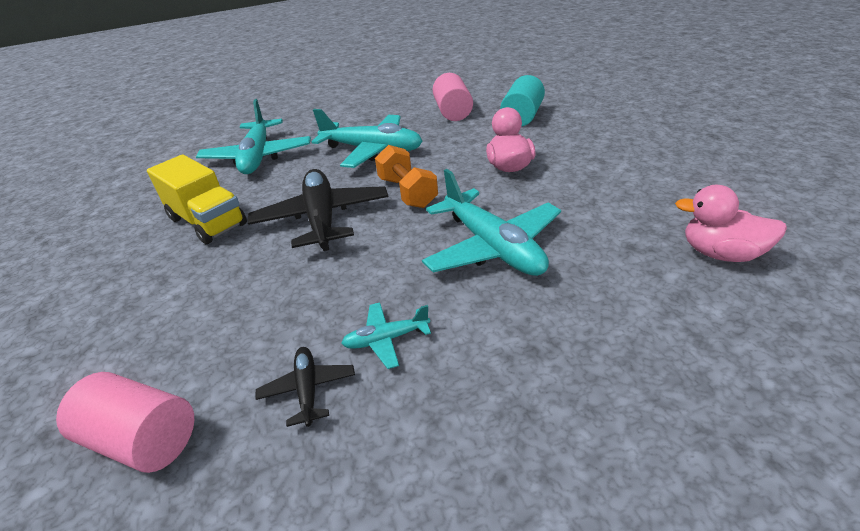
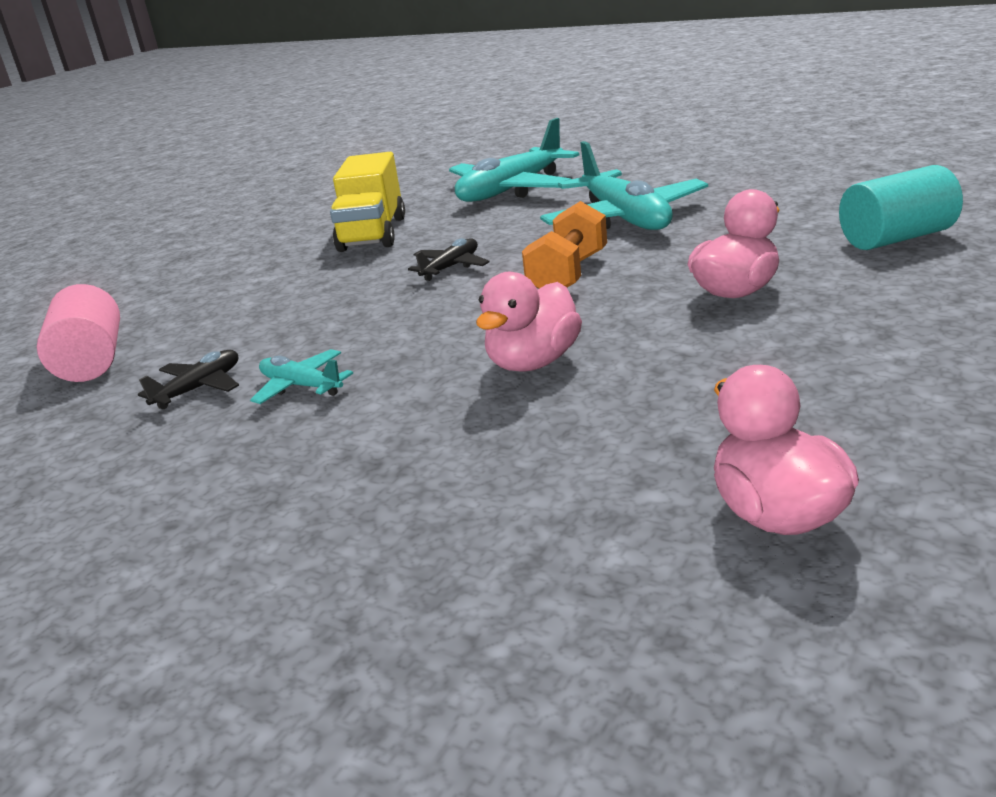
camera: 50 degrees right, 10 degrees down
black plane [248,169,389,251] -> black plane [408,238,490,281], size x0.48
turquoise plane [422,169,561,276] -> pink duck [476,272,582,372]
pink cylinder [433,73,473,121] -> none

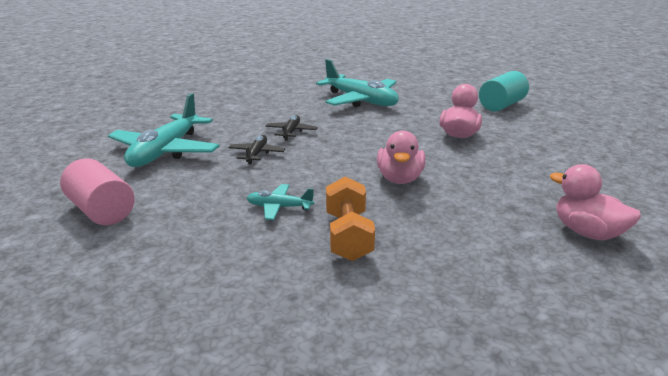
camera: 30 degrees left, 0 degrees up
black plane [138,350,239,409] -> black plane moved to [228,135,285,164]
yellow truck [330,152,405,252] -> none
turquoise plane [449,118,579,202] -> turquoise plane moved to [108,93,219,167]
orange dumbbell [522,201,607,289] -> orange dumbbell moved to [326,176,375,261]

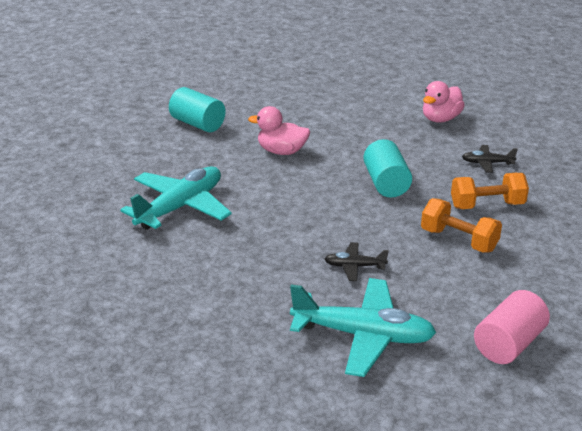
camera: 95 degrees left, 5 degrees up
turquoise plane [247,184,314,220] -> orange dumbbell [421,198,502,253]
black plane [265,115,318,141] -> black plane moved to [462,145,518,173]
pink duck [377,131,426,184] -> turquoise cylinder [363,139,412,197]

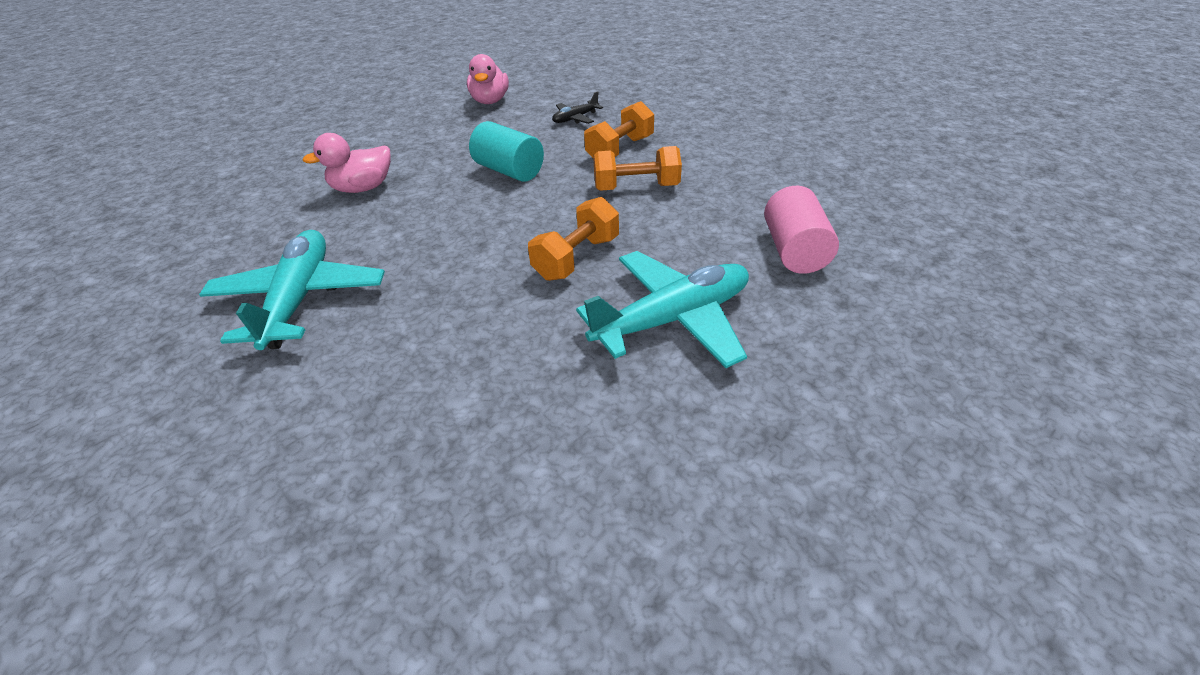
camera: 40 degrees left, 10 degrees up
turquoise cylinder [169,87,226,132] -> none
black plane [325,242,389,281] -> orange dumbbell [528,197,619,281]

